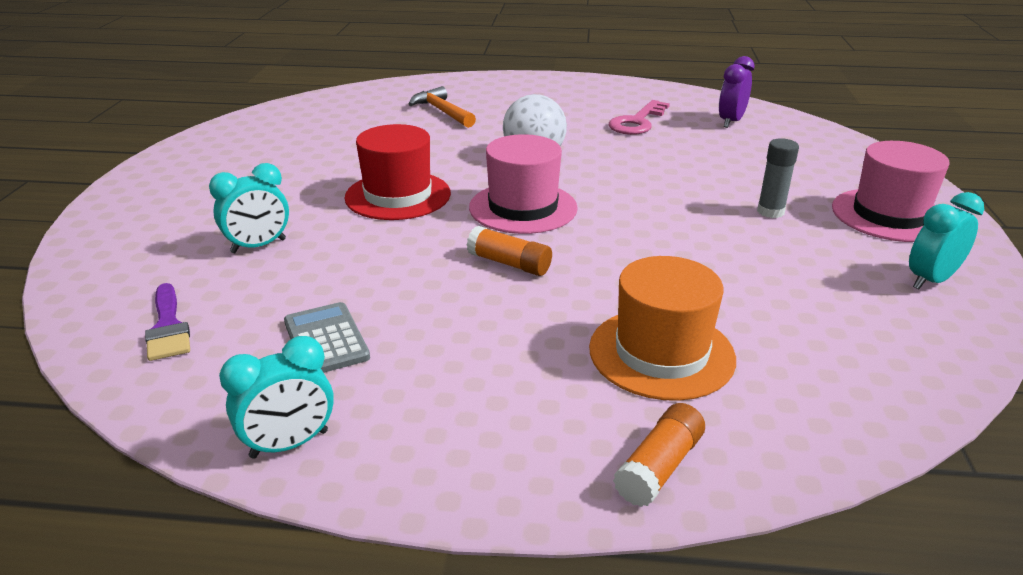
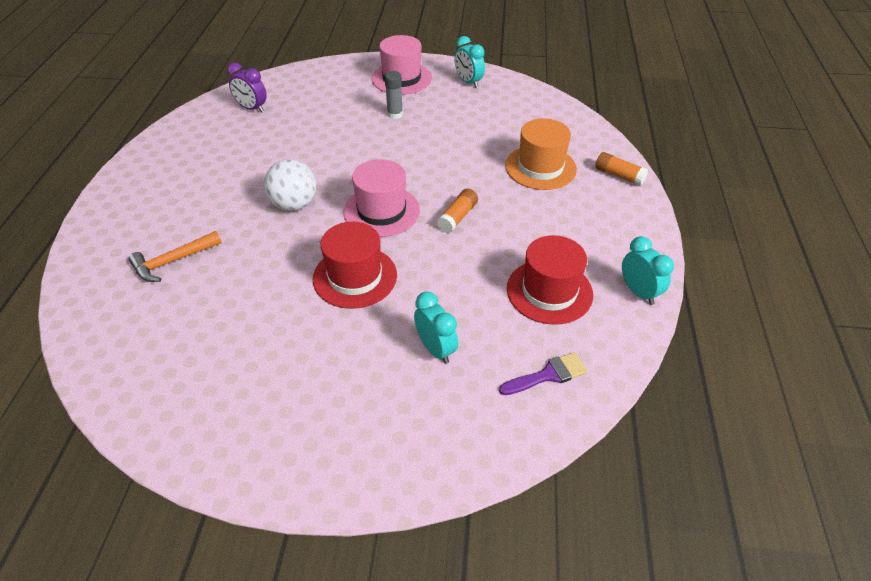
camera: 90 degrees left, 15 degrees up
grey calculator [284,302,370,373] -> red hat [507,235,593,325]
pink key [609,100,670,135] -> none

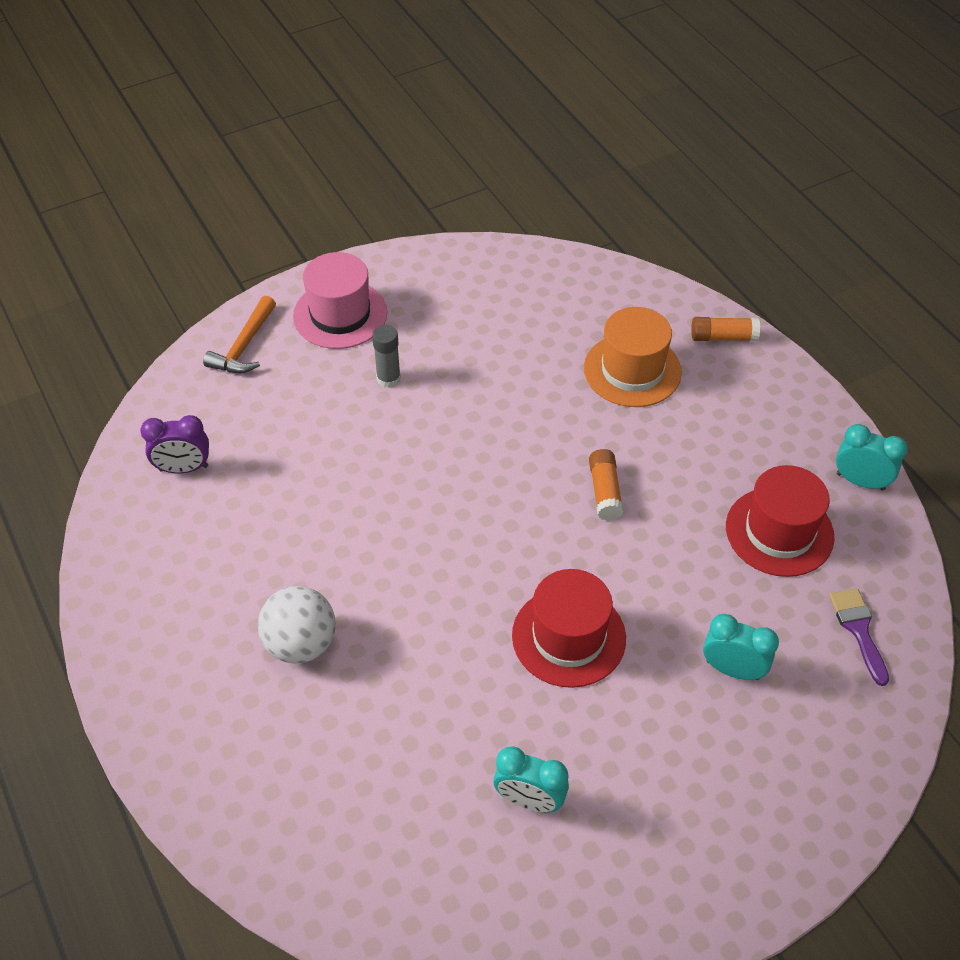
camera: 35 degrees left, 5 degrees up
orange hammer [128,231,222,282] -> orange hammer moved to [203,296,276,373]
white ball [264,159,316,211] -> white ball moved to [258,586,336,664]
pink hat [343,159,420,237] -> none
turquoise clock [455,36,485,88] -> turquoise clock moved to [493,746,569,812]
purple brush [499,352,588,395] -> purple brush turned 45 degrees counterclockwise [829,588,889,686]

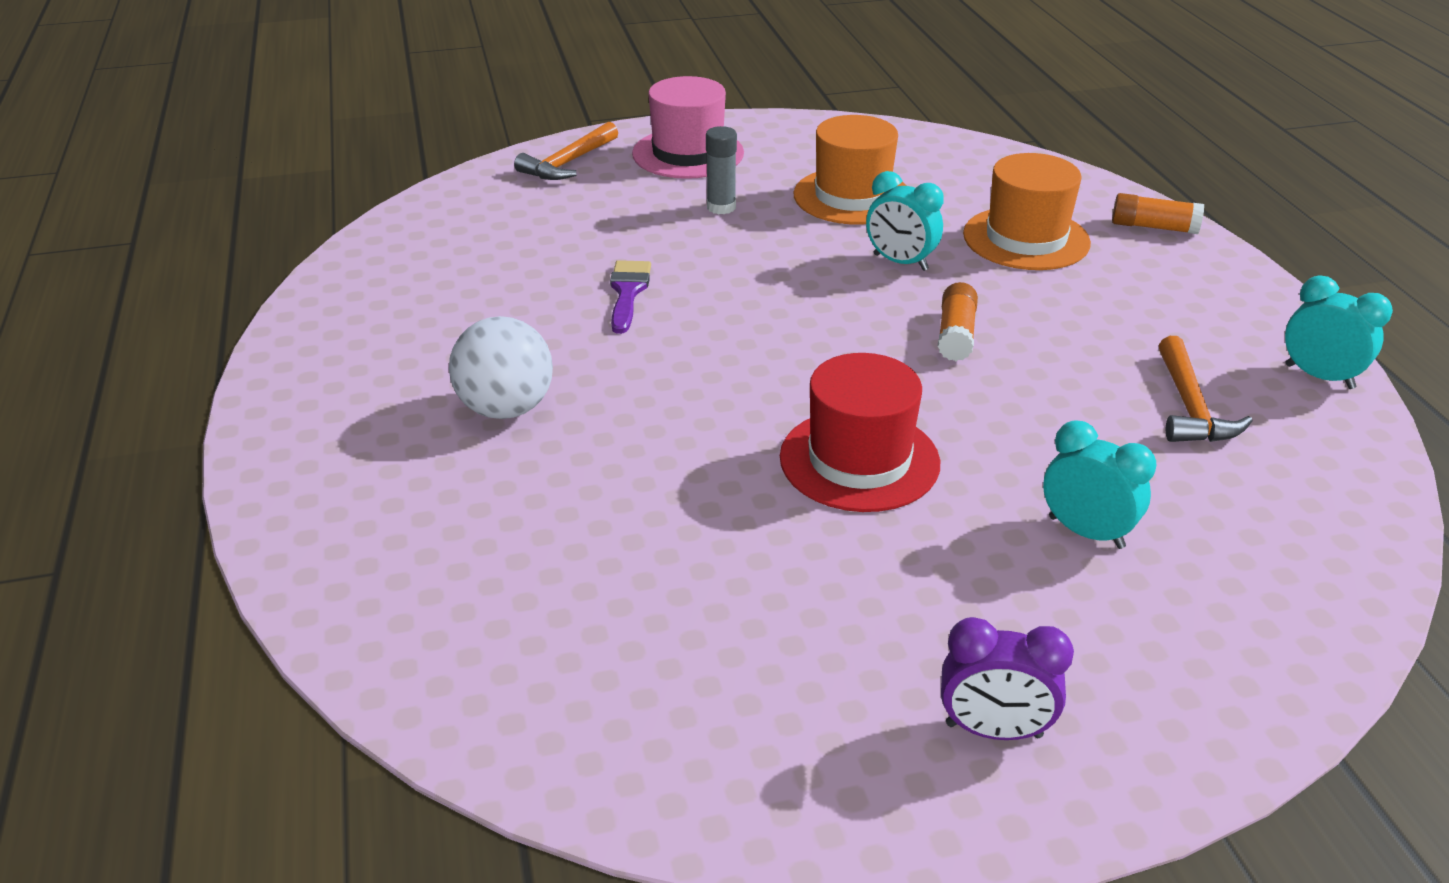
camera: 15 degrees right, 15 degrees down
purple clock [140,415,209,473] -> purple clock moved to [941,617,1074,740]
turquoise clock [493,746,569,812] -> turquoise clock moved to [866,171,944,271]
red hat [726,465,835,577] -> orange hammer [1159,336,1252,442]
purple brush [829,588,889,686] -> purple brush moved to [610,260,651,334]
none -> orange hat [794,115,907,225]

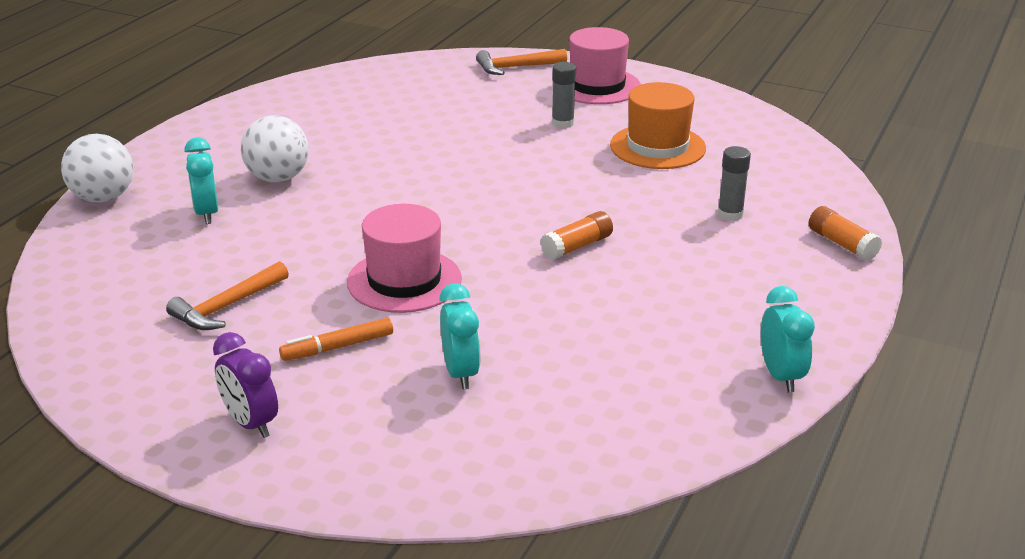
camera: 40 degrees right, 5 degrees down
purple brush [610,260,651,334] -> none
red hat [780,353,940,512] -> pink hat [347,204,462,313]
turquoise clock [866,171,944,271] -> turquoise clock moved to [184,137,218,224]
orange hat [963,153,1091,270] -> grey glue stick [717,146,751,221]
orange hammer [1159,336,1252,442] -> orange hammer moved to [166,261,289,330]
none -> white ball [61,134,133,203]
none -> orange marker [279,318,393,361]

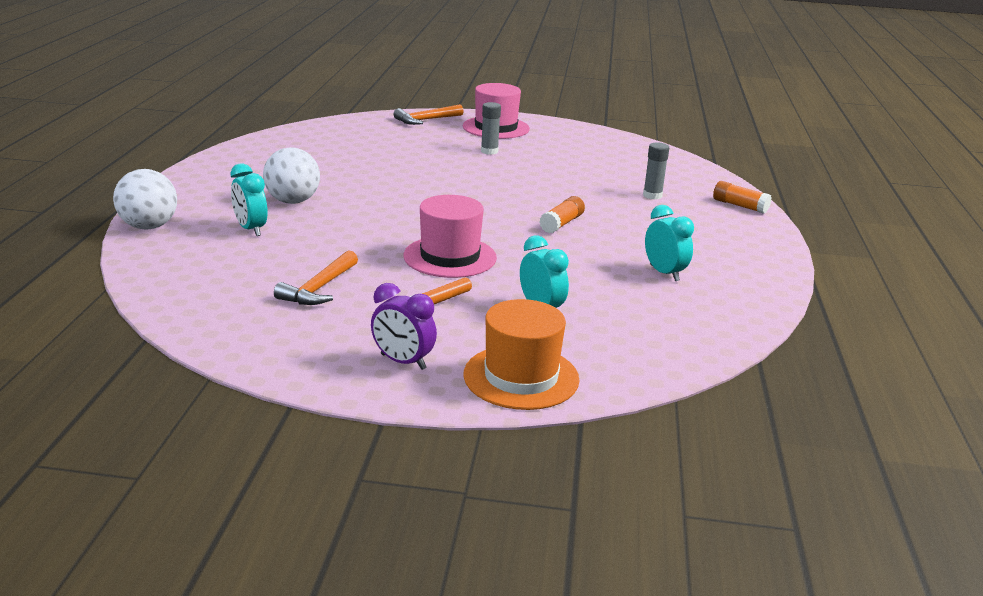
camera: 20 degrees left, 5 degrees down
orange hat [610,82,706,169] -> orange hat moved to [463,299,579,410]
turquoise clock [761,286,815,392] -> turquoise clock moved to [645,205,694,281]

